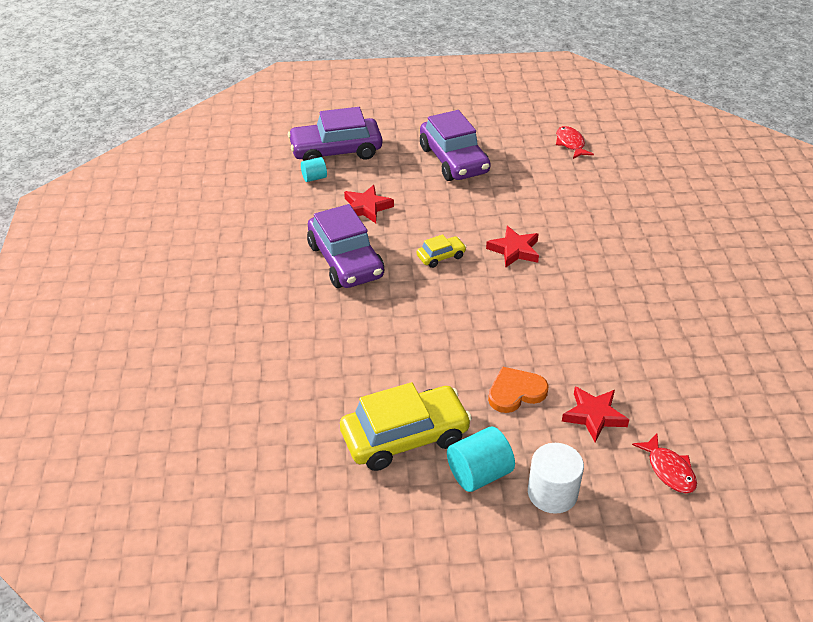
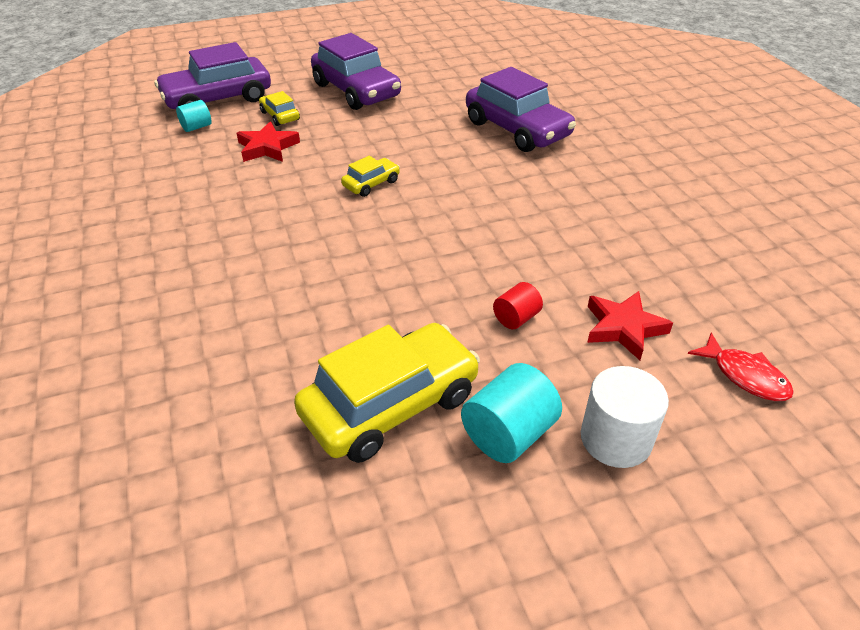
camera: 15 degrees left, 0 degrees up
purple car [307,204,384,288] -> purple car moved to [466,67,576,152]
red star [486,226,539,268] -> none
orange heart [488,366,549,413] -> red cylinder [493,282,543,329]
red fish [556,126,594,159] -> none
none -> yellow car [259,91,300,126]

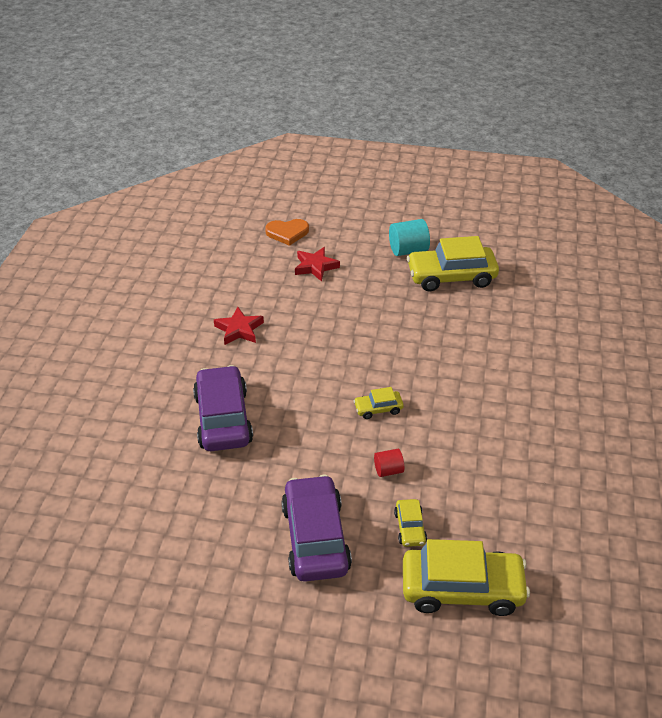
camera: 150 degrees left, 0 degrees up
purple car [154,42,271,109] -> yellow car [403,539,530,616]
turquoise cylinder [176,100,212,132] -> none
red star [236,121,300,162] -> red star moved to [214,307,264,345]
red cylinder [493,282,543,329] -> red cylinder moved to [374,449,404,477]
white cylinder [581,366,669,468] -> none
red fish [688,332,794,401] -> orange heart [265,219,309,246]

